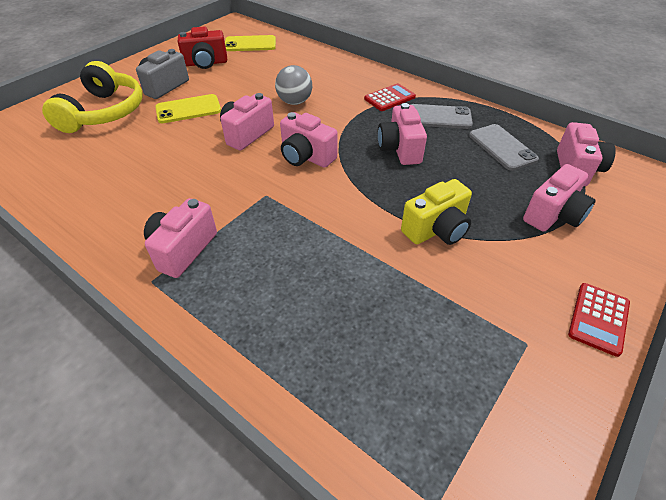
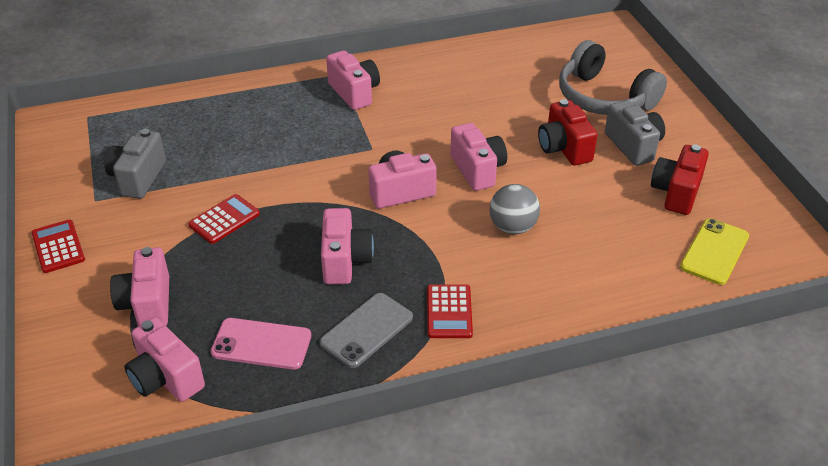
camera: 125 degrees right, 5 degrees down
yellow headphones [42,61,143,133] -> grey headphones [559,40,667,115]
yellow phone [155,94,221,123] -> red camera [538,99,597,166]
pink camera [378,103,427,165] -> pink camera turned 60 degrees clockwise [321,208,374,284]
yellow camera [401,179,472,245] -> red calculator [188,194,260,244]
grey phone [469,124,539,171] -> pink phone [211,318,311,370]
none -> grey camera [104,129,166,199]

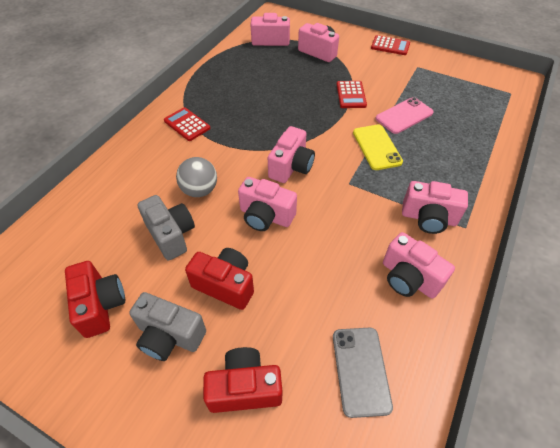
camera: 135 degrees right, 10 degrees up
grey camera [104,129,166,199] -> grey camera moved to [137,195,195,260]
pink phone [211,318,311,370] -> pink phone moved to [375,97,434,134]
grey phone [320,293,413,368] -> grey phone moved to [333,328,393,418]
pink camera [321,208,374,284] -> pink camera moved to [383,232,455,299]
grey headphones [559,40,667,115] -> red camera [203,347,282,413]
yellow phone [680,218,749,285] -> yellow phone moved to [353,125,403,170]

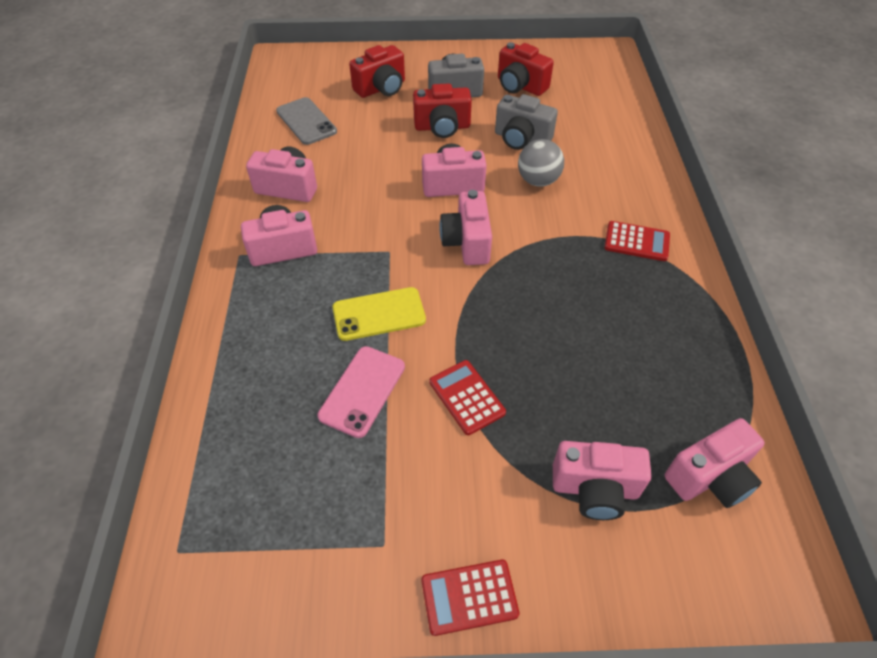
camera: 150 degrees right, 0 degrees up
yellow phone [353,125,403,170] -> yellow phone turned 60 degrees counterclockwise [332,287,426,341]

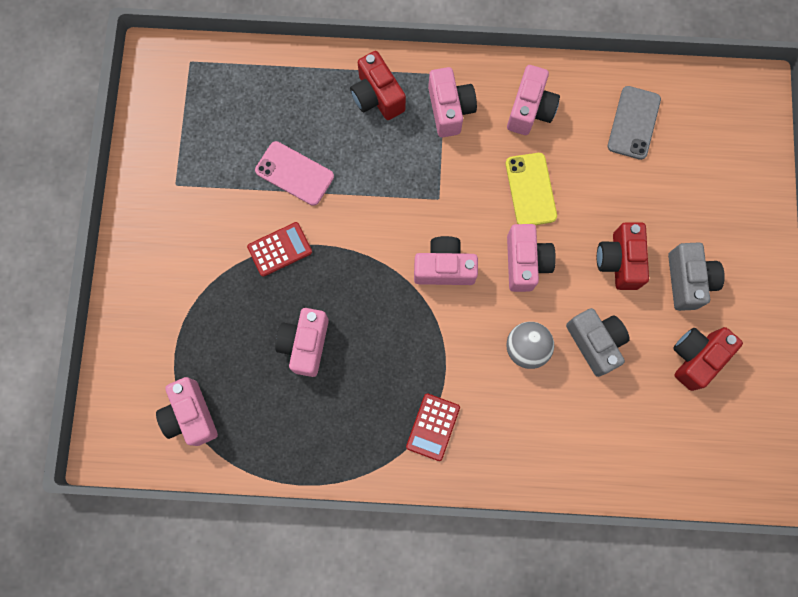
camera: 95 degrees right, 25 degrees up
grey phone [276,97,337,145] -> grey phone turned 45 degrees counterclockwise [608,86,661,160]
yellow phone [332,287,426,341] -> yellow phone moved to [506,153,557,225]
red camera [349,45,405,98] -> red camera moved to [350,51,406,120]
red calculator [422,560,519,636] -> none
grey camera [495,94,558,150] -> grey camera turned 120 degrees clockwise [566,308,630,377]
pink camera [553,441,652,520] -> pink camera moved to [275,308,329,377]

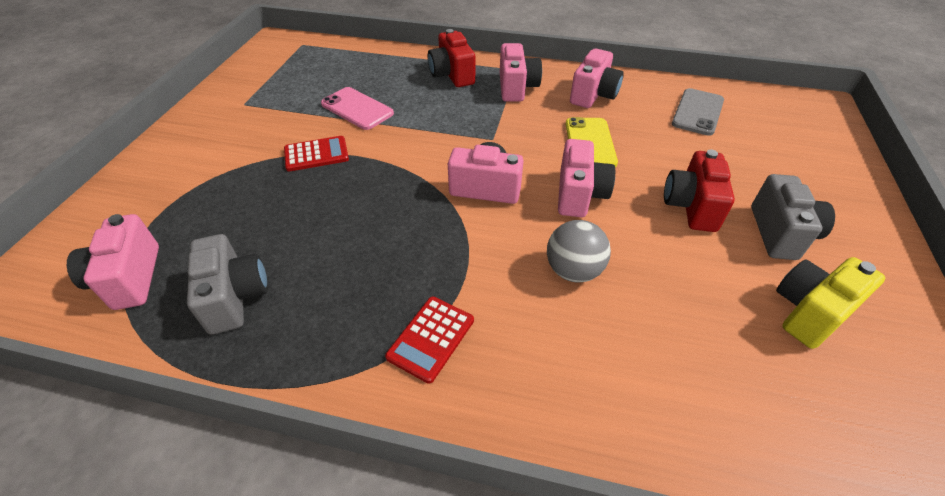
camera: 10 degrees right, 30 degrees down
pink camera [275,308,329,377] -> none
grey camera [566,308,630,377] -> grey camera moved to [187,234,268,335]
red camera [673,327,743,391] -> yellow camera [776,257,885,349]

